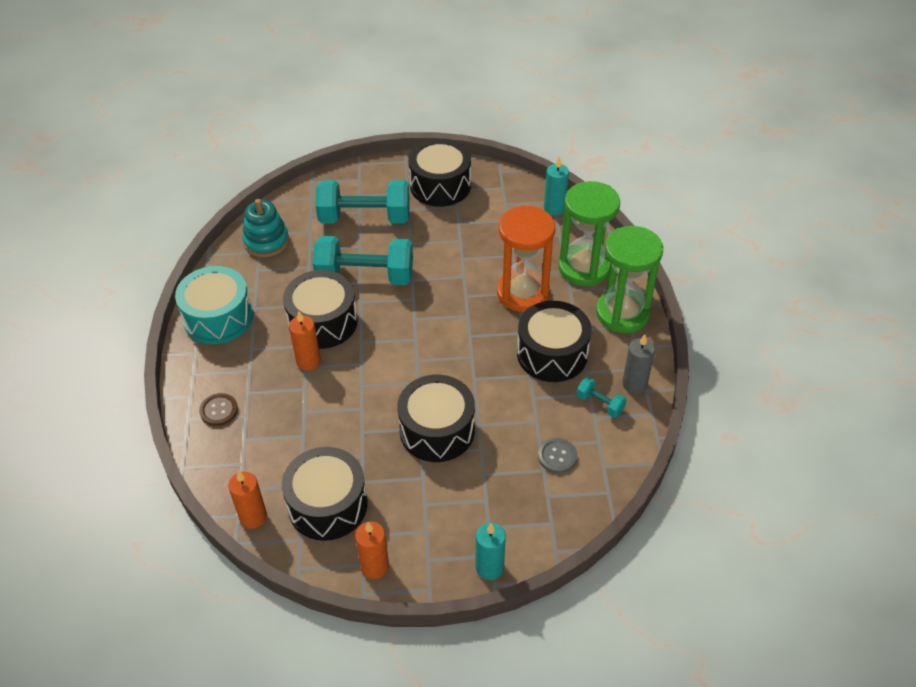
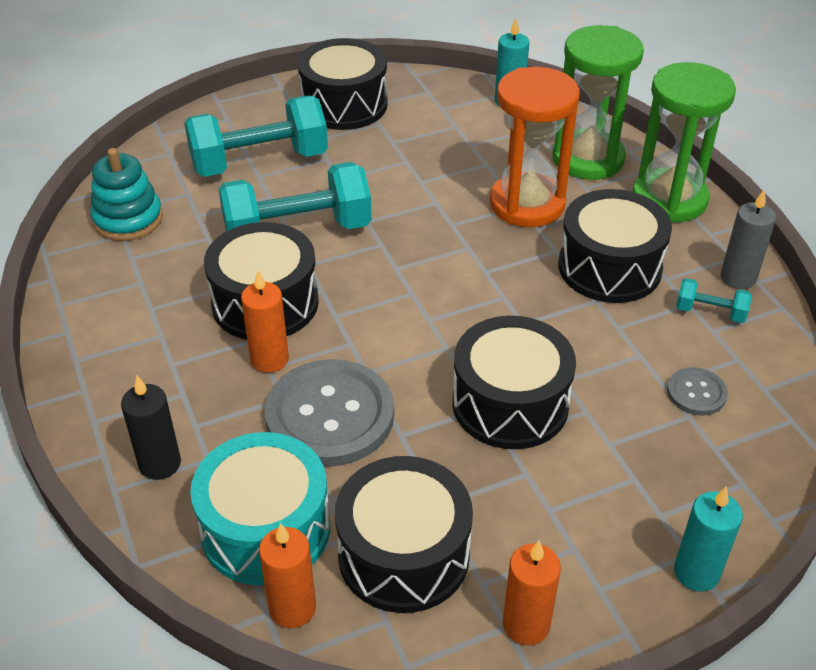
camera: 20 degrees left, 5 degrees down
turquoise drum [175,266,253,344] -> turquoise drum moved to [190,432,330,585]
brown button [199,393,238,426] -> black candle [121,375,181,480]
none -> grey button [265,359,394,467]

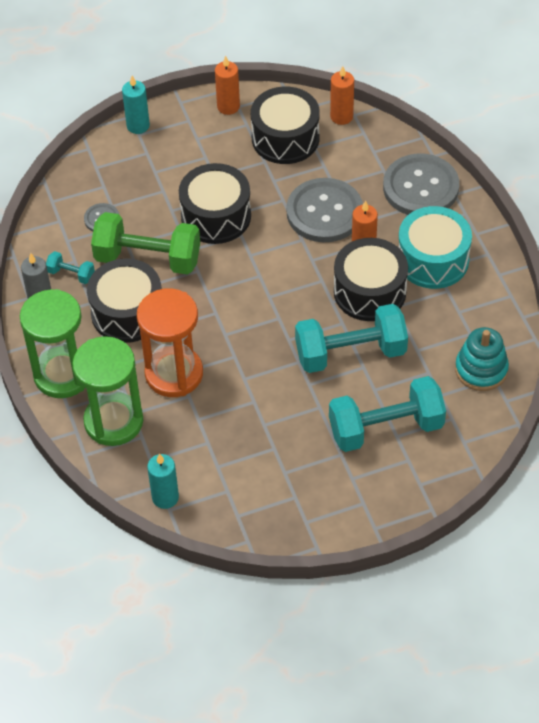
camera: 175 degrees left, 10 degrees up
black candle [121,375,181,480] -> grey button [383,153,459,215]
turquoise drum [190,432,330,585] -> turquoise drum moved to [399,206,472,289]
black drum [298,38,388,130] -> none
none -> green dumbbell [91,212,200,275]

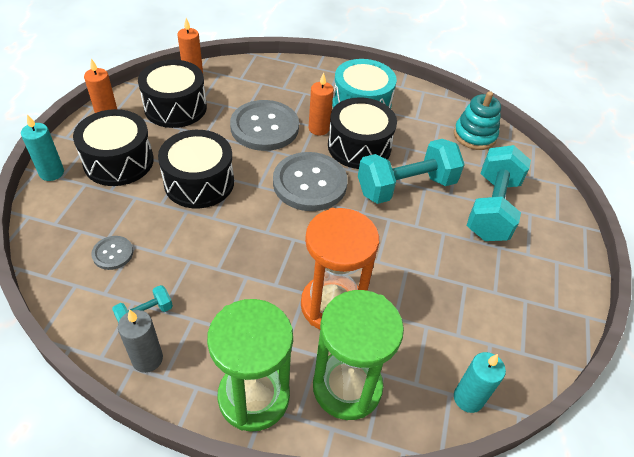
camera: 60 degrees left, 5 degrees down
black drum [87,259,161,343] -> black drum moved to [73,109,154,186]
green dumbbell [91,212,200,275] -> none
turquoise dumbbell [295,304,408,373] -> turquoise dumbbell turned 45 degrees clockwise [358,139,465,204]
grey button [383,153,459,215] -> grey button moved to [273,152,348,211]

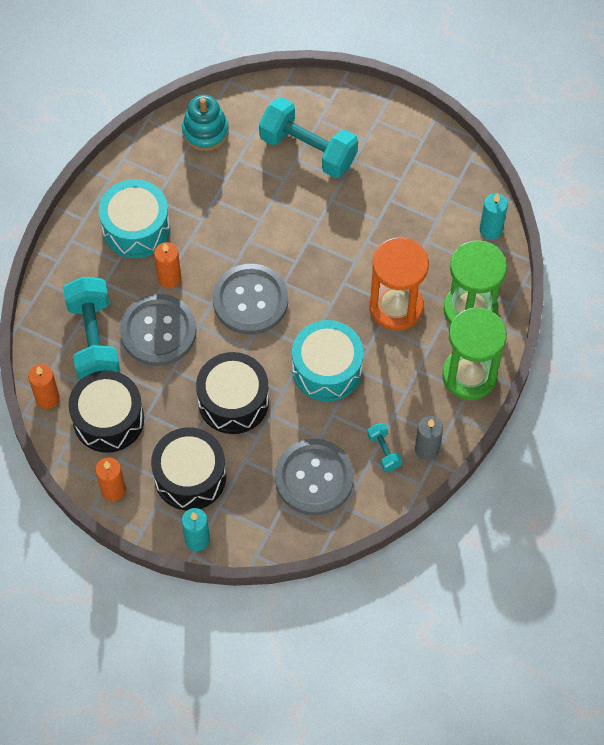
camera: 75 degrees left, 15 degrees up
grey button [91,236,133,270] -> grey button [275,439,354,515], size x2.15
black drum [328,97,397,169] -> none
turquoise dumbbell [358,139,465,204] -> turquoise dumbbell moved to [63,277,120,380]
none -> turquoise drum [292,320,363,401]

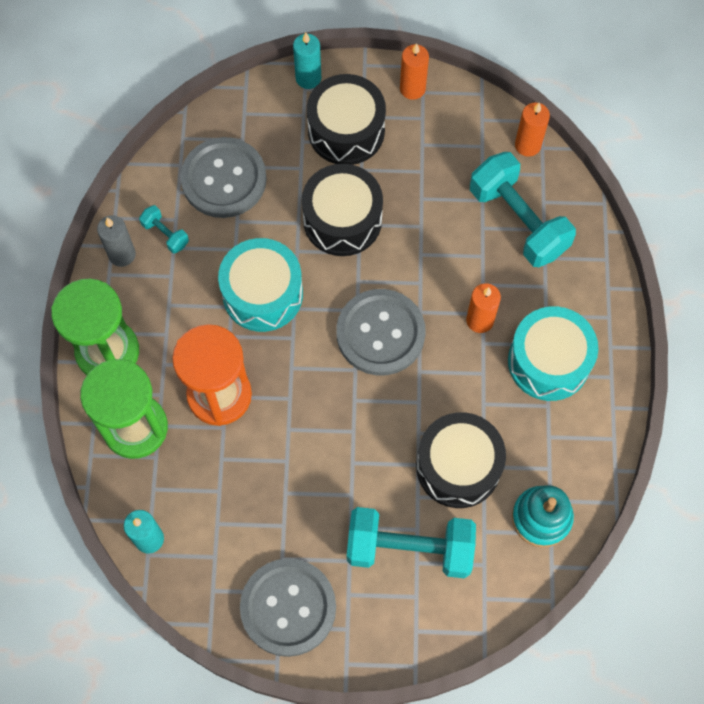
camera: 155 degrees right, 5 degrees up
black drum [68,370,144,453] -> black drum moved to [416,412,506,508]
grey button [120,294,197,366] -> grey button moved to [240,558,336,657]

